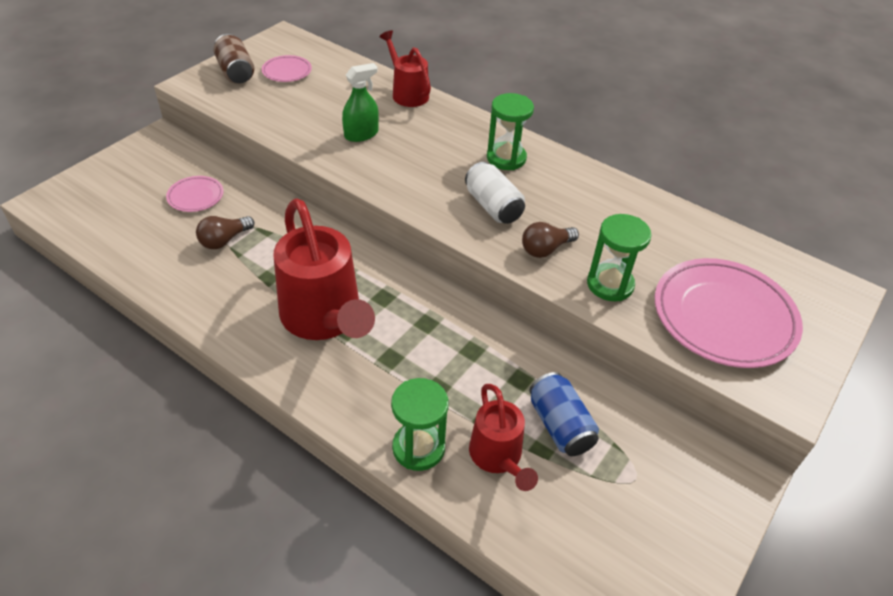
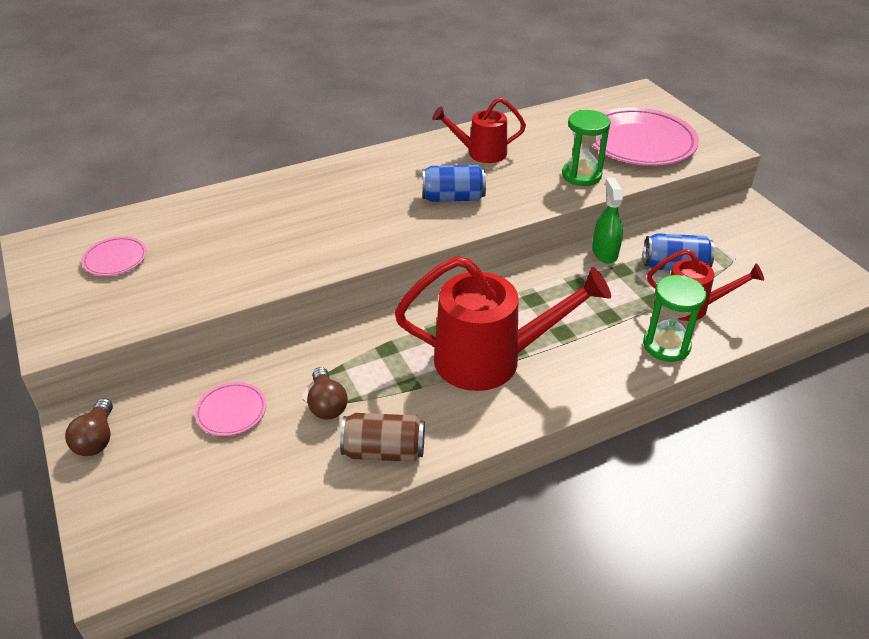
camera: 60 degrees left, 5 degrees down
brown can [214,34,254,84] -> brown can moved to [340,413,425,462]
green spray bottle [342,63,379,142] -> green spray bottle moved to [592,178,623,264]
red watering can [379,30,431,107] -> red watering can moved to [432,98,526,163]
white can [465,162,525,224] -> blue can [422,165,486,202]
green hourglass [487,93,534,170] -> none
brown light bulb [522,222,579,258] -> brown light bulb moved to [65,398,113,456]

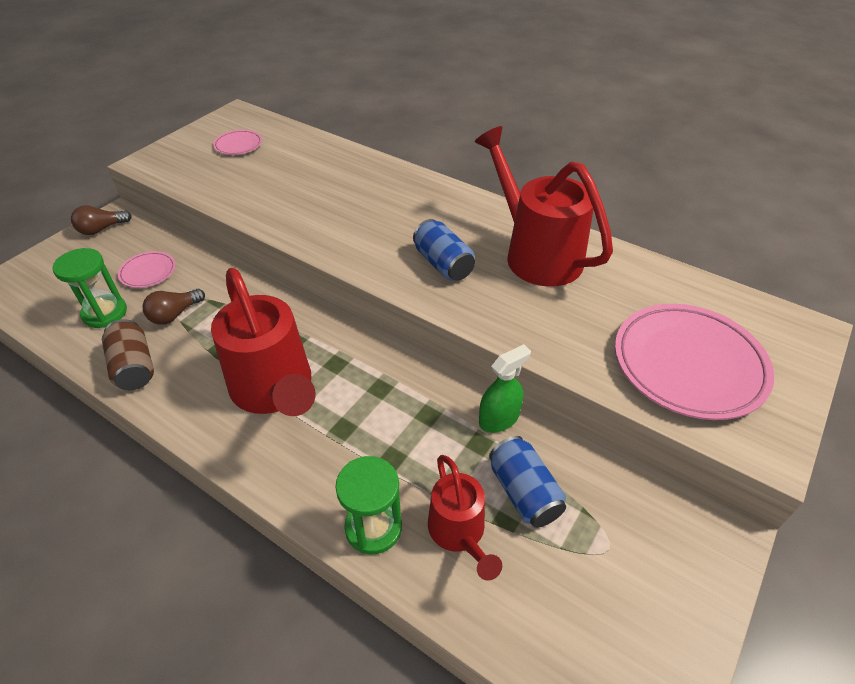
camera: 60 degrees right, 5 degrees up
red watering can [432,98,526,163] -> red watering can [475,126,613,287], size x1.76
green hourglass [562,110,611,186] -> green hourglass moved to [52,248,127,328]

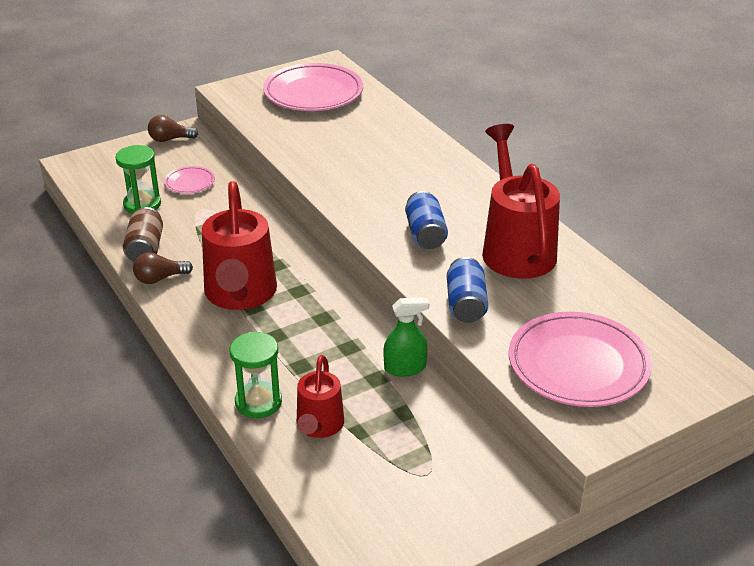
camera: 25 degrees right, 10 degrees down
brown light bulb [143,289,205,325] -> brown light bulb moved to [133,252,193,284]
pink plate [213,130,262,155] -> pink plate [263,63,363,111], size x2.12
blue can [489,436,566,528] -> blue can moved to [447,257,488,323]

